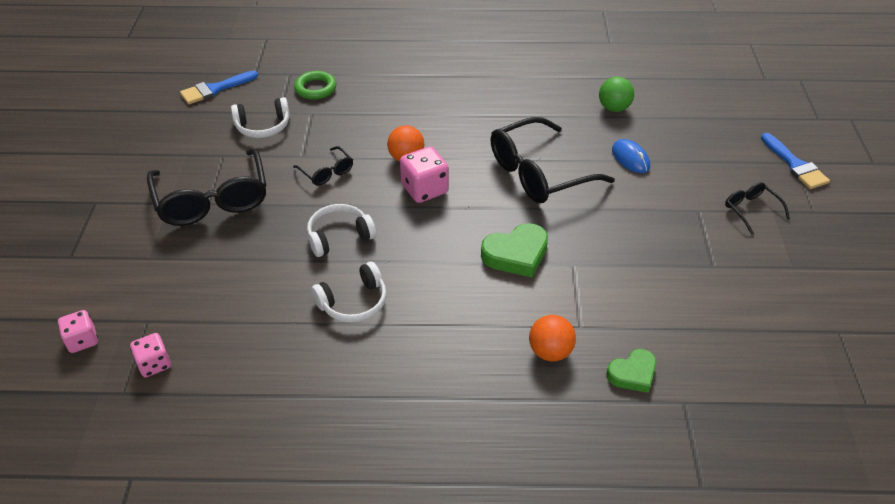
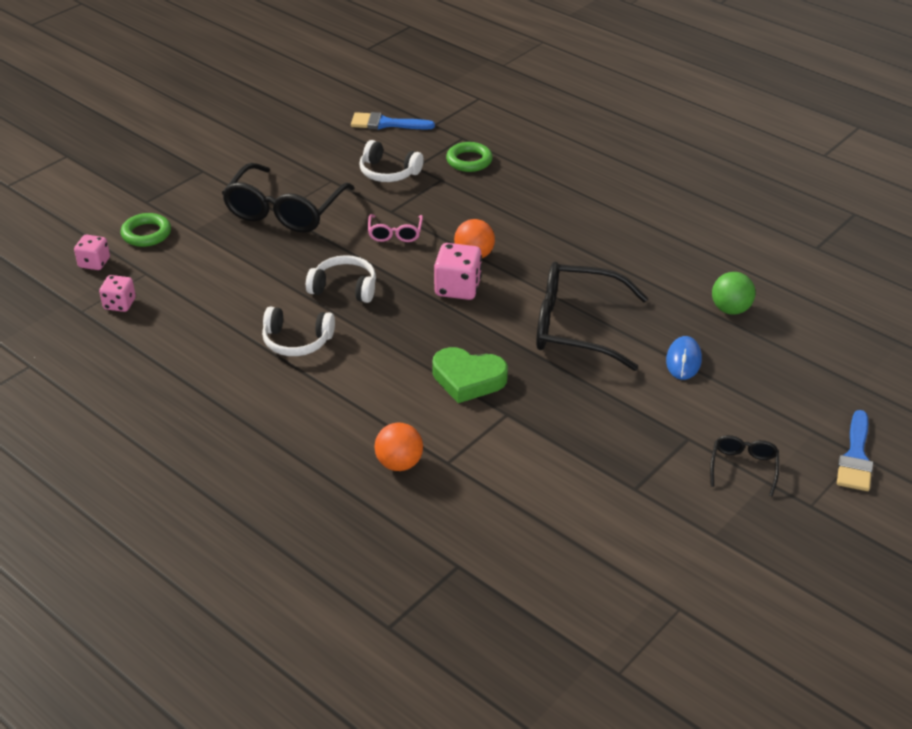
camera: 40 degrees right, 5 degrees down
black glasses [293,146,353,186] -> pink glasses [368,214,423,242]
green heart [607,349,656,393] -> none
none -> green ring [121,213,171,247]

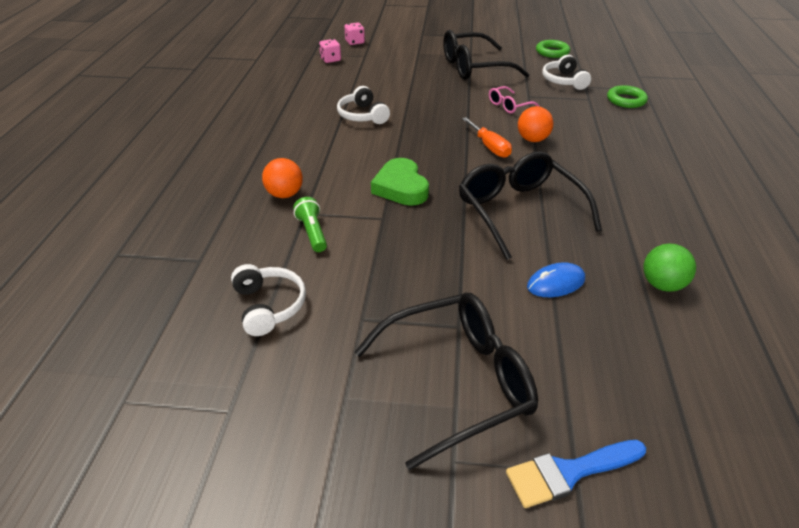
camera: 55 degrees right, 0 degrees up
green ring [121,213,171,247] -> green ring moved to [536,40,570,58]
white headphones [306,255,376,303] -> white headphones moved to [231,264,306,336]
blue brush [351,112,435,130] -> none
pink dice [434,243,482,300] -> orange screwdriver [462,117,512,158]
black glasses [710,435,779,496] -> black glasses [355,293,538,470], size x2.10
none -> green flashlight [293,197,327,252]

